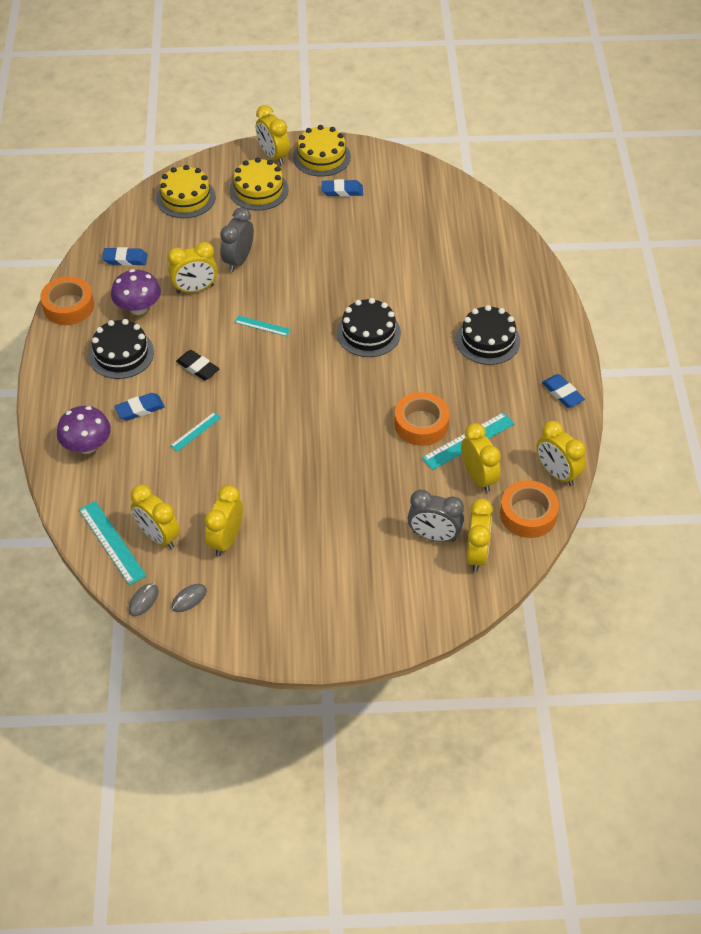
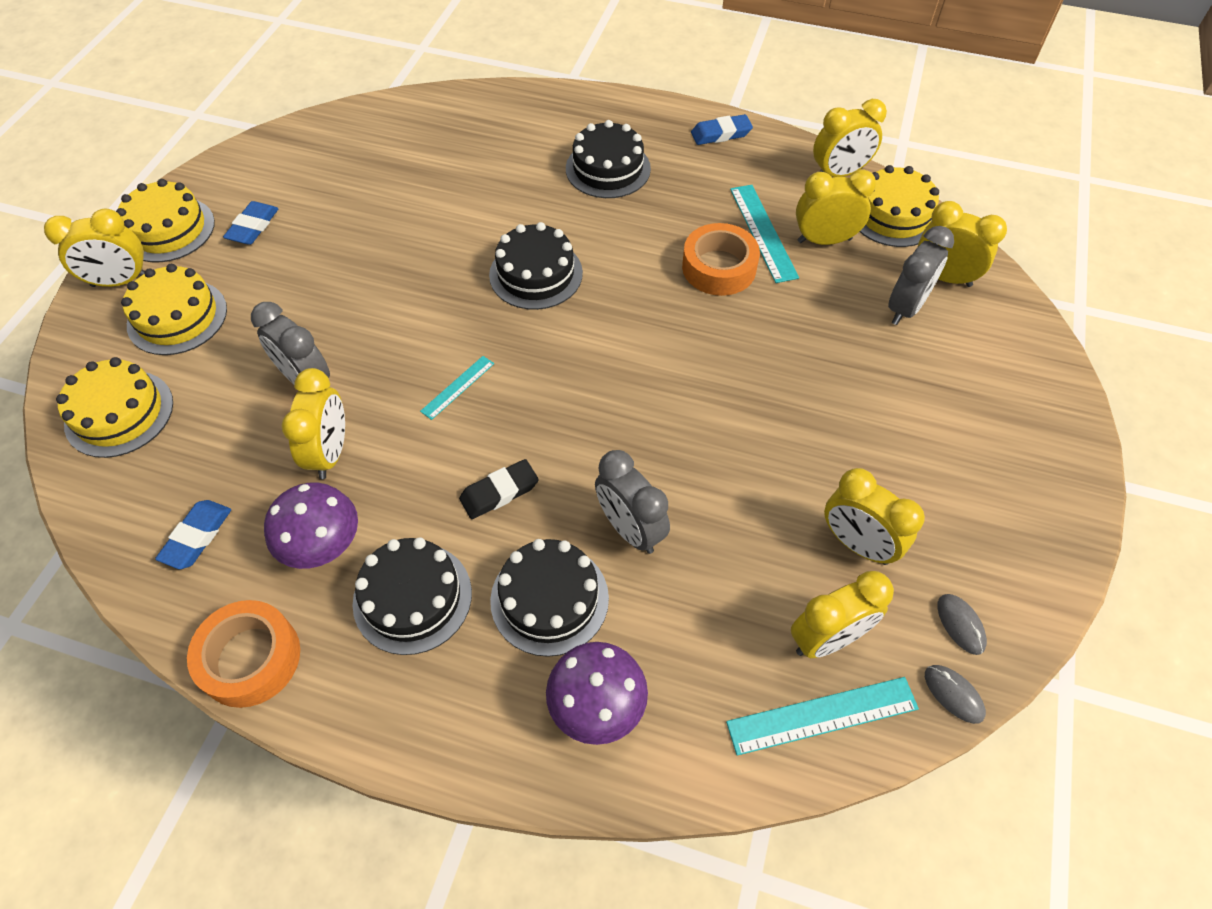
camera: 70 degrees left, 5 degrees up
blue eraser [114,393,165,421] -> black cake [490,539,609,657]
turquoise ruler [170,412,221,452] -> grey clock [595,450,670,554]
orange tape [500,480,559,538] -> yellow cake [860,165,939,247]

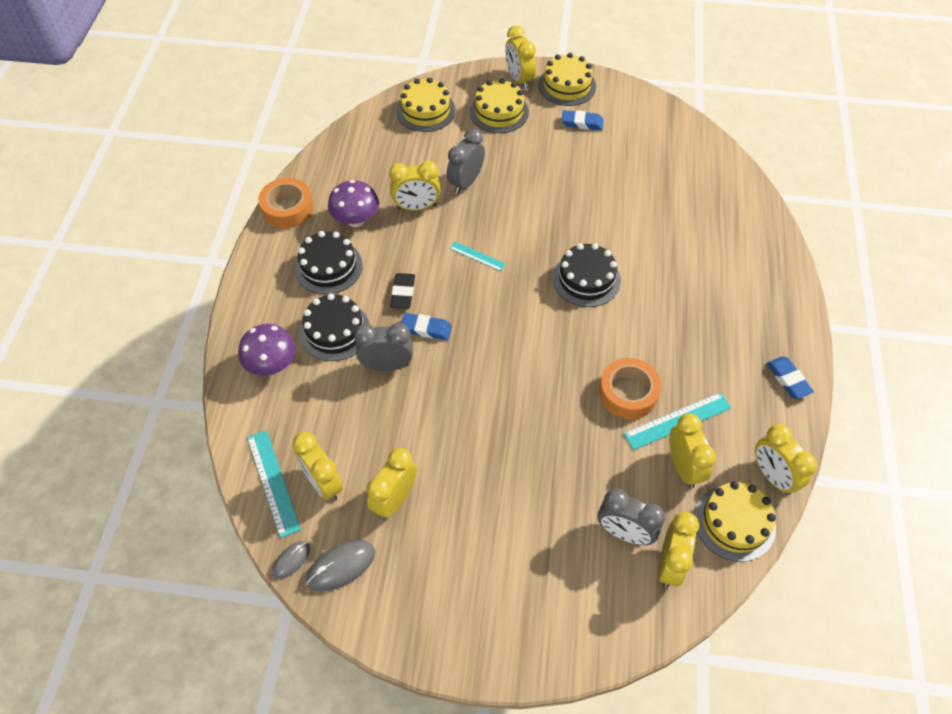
camera: 80 degrees right, 0 degrees up
blue eraser [155,500,231,569] -> blue eraser moved to [401,313,452,340]
black eraser [459,459,539,519] -> black eraser turned 45 degrees clockwise [390,273,415,309]
black cake [566,120,651,198] -> none
grey clock [595,450,670,554] -> grey clock turned 45 degrees clockwise [354,323,413,371]
grey mouse [937,594,987,655] -> grey mouse [306,540,375,592], size x1.63

